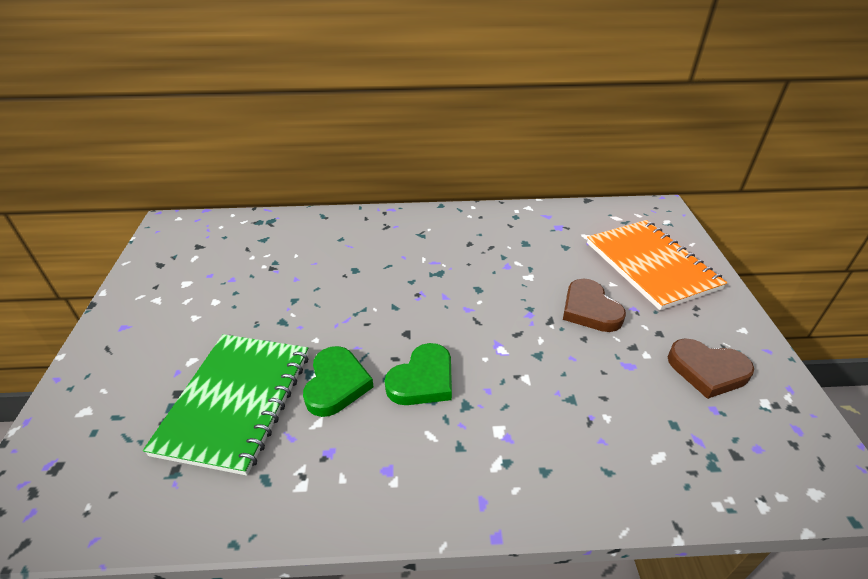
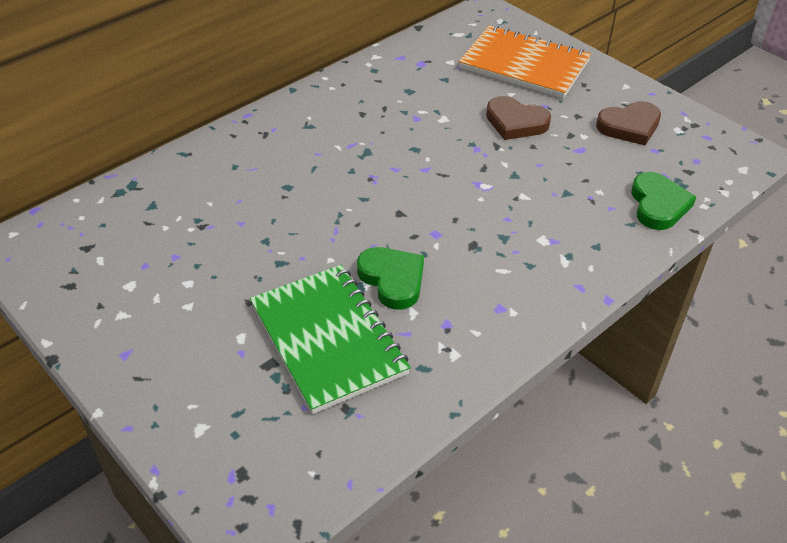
camera: 40 degrees left, 5 degrees up
green heart [385,343,452,405] -> green heart moved to [631,172,696,230]

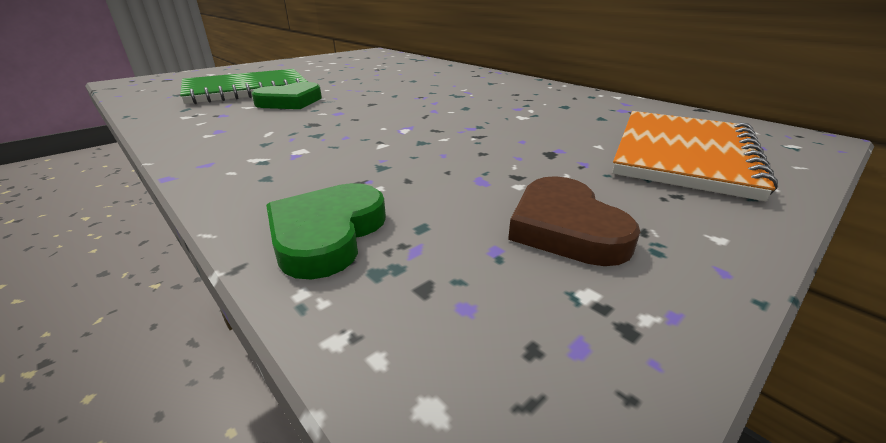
camera: 90 degrees right, 15 degrees down
brown heart [486,96,551,140] -> none
green heart [631,172,696,230] -> green heart turned 105 degrees clockwise [266,183,386,280]

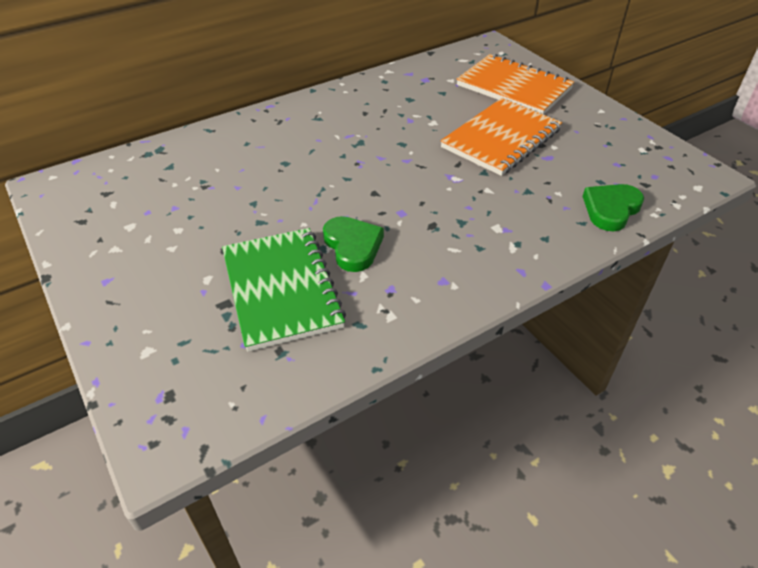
camera: 80 degrees left, 15 degrees up
green heart [266,183,386,280] -> green heart turned 105 degrees clockwise [583,184,644,231]
brown heart [508,176,640,266] -> none
none -> orange notebook [440,98,562,176]

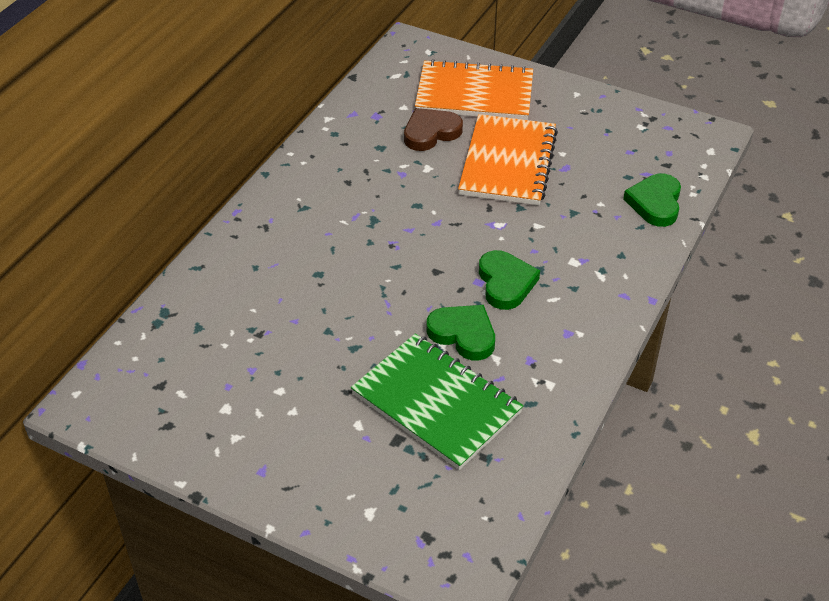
camera: 30 degrees left, 0 degrees up
none -> brown heart [404,108,463,151]
none -> green heart [479,250,540,310]

